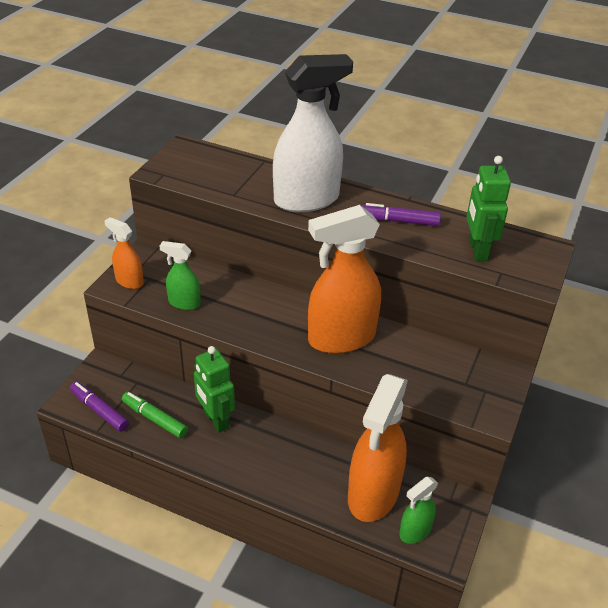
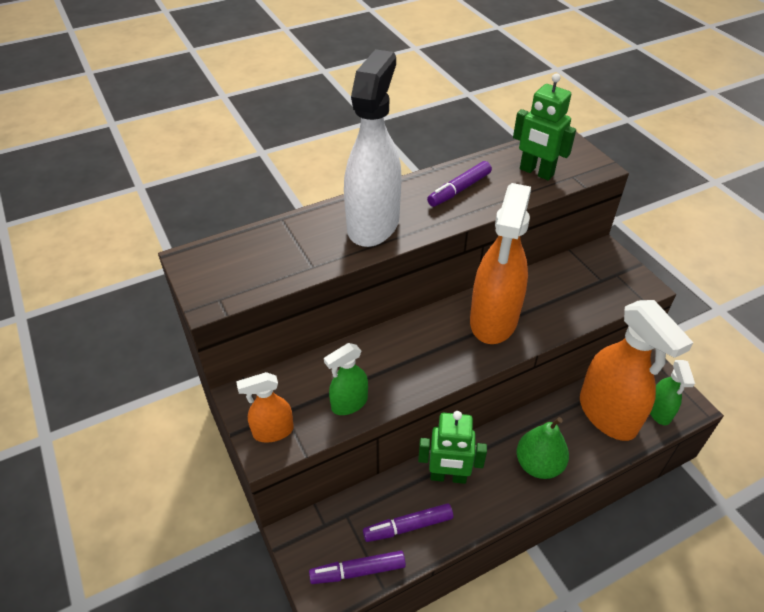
camera: 50 degrees left, 5 degrees up
green marker [122,392,188,438] -> purple marker [363,503,453,542]
none -> green pear [516,417,569,479]

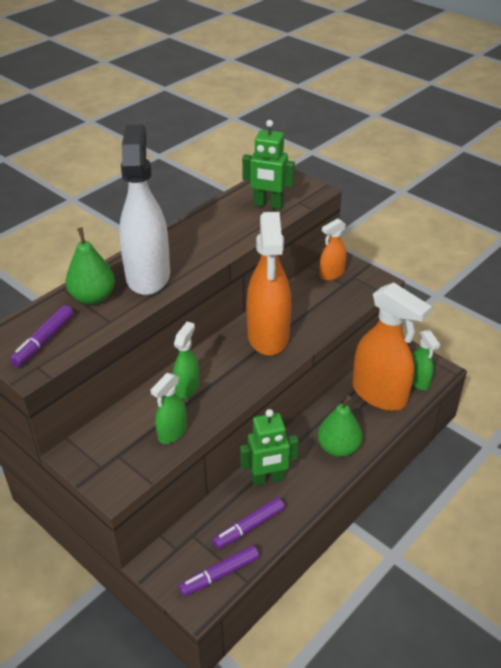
camera: 20 degrees left, 5 degrees down
orange spray bottle [236,372,294,443] -> orange spray bottle moved to [320,218,347,281]
purple marker [427,161,492,207] -> purple marker moved to [10,305,74,367]
none -> green pear [66,227,115,305]
none -> green spray bottle [173,322,199,399]

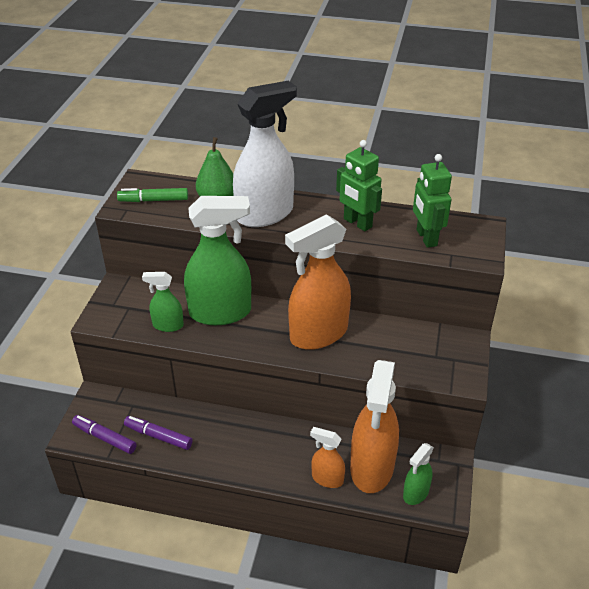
camera: 60 degrees right, 0 degrees up
purple marker [10,305,74,367] -> green marker [117,188,188,202]
green spray bottle [173,322,199,399] -> green spray bottle [184,196,251,325], size x2.02
green robot [240,409,299,486] -> green robot moved to [336,140,382,231]
green pear [318,396,362,457] -> none
orange spray bottle [320,218,347,281] -> orange spray bottle moved to [310,427,345,488]

